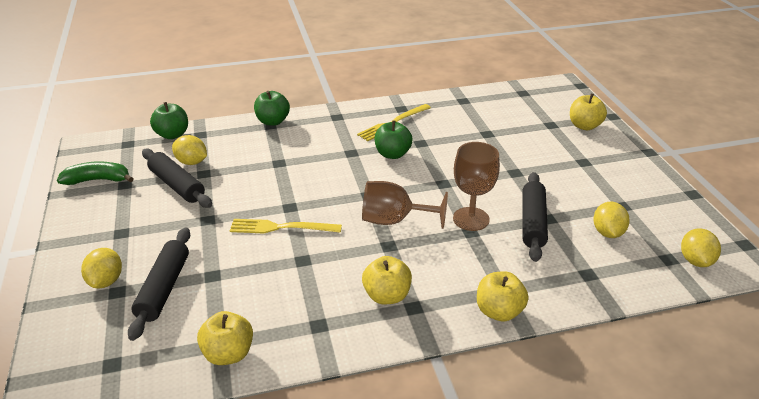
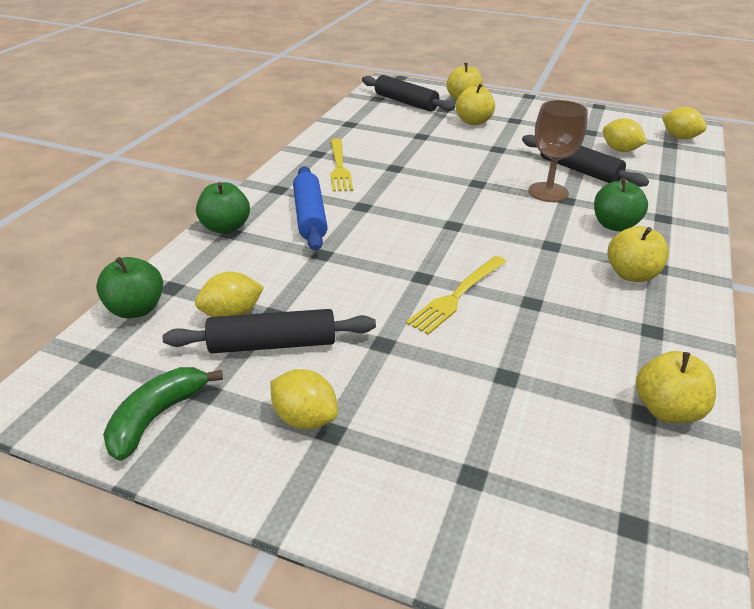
camera: 55 degrees left, 0 degrees up
yellow lemon [81,248,122,289] -> yellow lemon moved to [270,369,338,429]
black rolling pin [128,227,190,341] -> black rolling pin moved to [362,75,455,111]
brown goblet [362,181,448,229] -> none
green apple [375,120,413,159] -> green apple moved to [594,178,648,231]
yellow apple [477,271,528,322] -> yellow apple moved to [456,84,495,125]
none -> blue rolling pin [293,166,328,251]

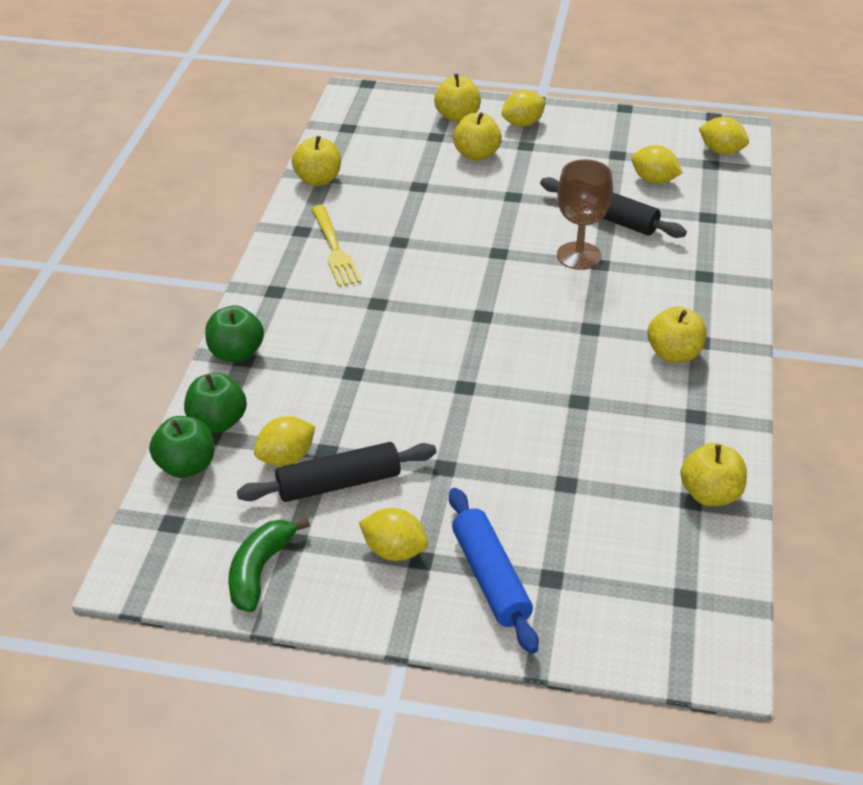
camera: 10 degrees left, 5 degrees up
blue rolling pin [293,166,328,251] -> blue rolling pin moved to [449,488,539,654]
black rolling pin [362,75,455,111] -> none
yellow fork [406,256,506,335] -> none
green apple [594,178,648,231] -> green apple moved to [184,373,247,433]
none -> yellow apple [292,136,341,186]
none -> yellow lemon [502,90,546,127]

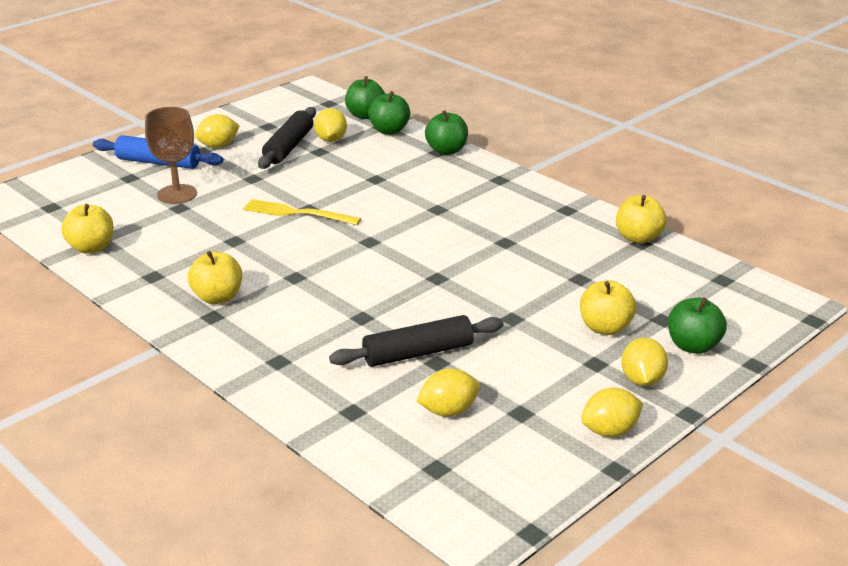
camera: 125 degrees right, 10 degrees down
green banana [228,518,310,612] -> none
yellow fork [311,205,361,287] -> yellow fork moved to [243,199,361,225]
yellow apple [434,74,481,122] -> green apple [668,298,727,354]
brown goblet [557,159,613,270] -> brown goblet moved to [145,107,197,204]
yellow lemon [699,117,749,155] -> yellow lemon moved to [581,388,643,437]

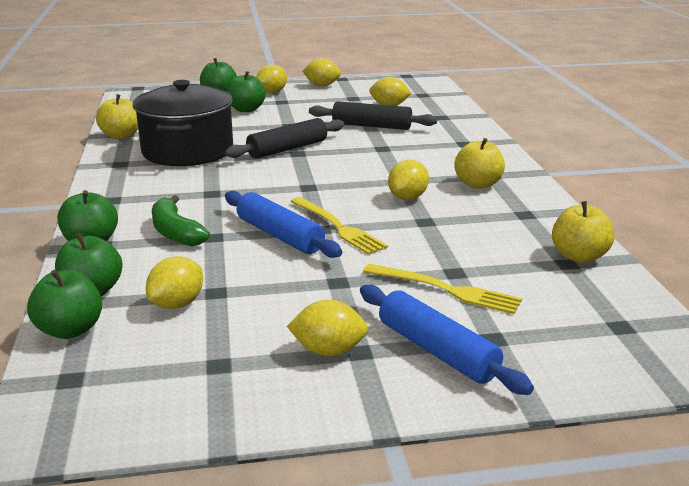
camera: 145 degrees left, 5 degrees down
brown goblet [145,107,197,204] -> yellow fork [363,264,522,314]
black rolling pin [258,107,316,169] -> black rolling pin moved to [225,118,345,159]
yellow apple [580,280,636,335] -> green apple [227,71,266,112]
none -> black pot [133,80,233,166]
none -> green banana [152,195,210,246]
none -> blue rolling pin [225,191,342,258]
none -> yellow lemon [388,160,429,200]

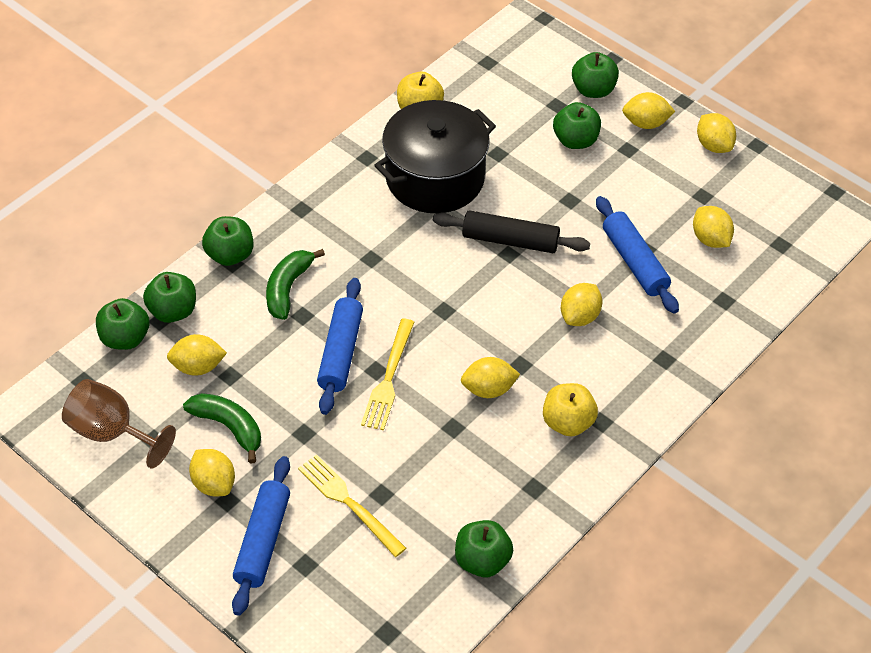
camera: 50 degrees right, 25 degrees up
black rolling pin [309,101,437,130] -> blue rolling pin [596,196,679,314]
yellow fork [363,264,522,314] -> yellow fork turned 150 degrees clockwise [298,454,406,557]
yellow apple [552,201,615,263] -> green apple [455,520,513,577]
none -> brown goblet [62,379,176,469]
none -> green banana [183,393,261,464]
none -> yellow lemon [561,283,602,326]

